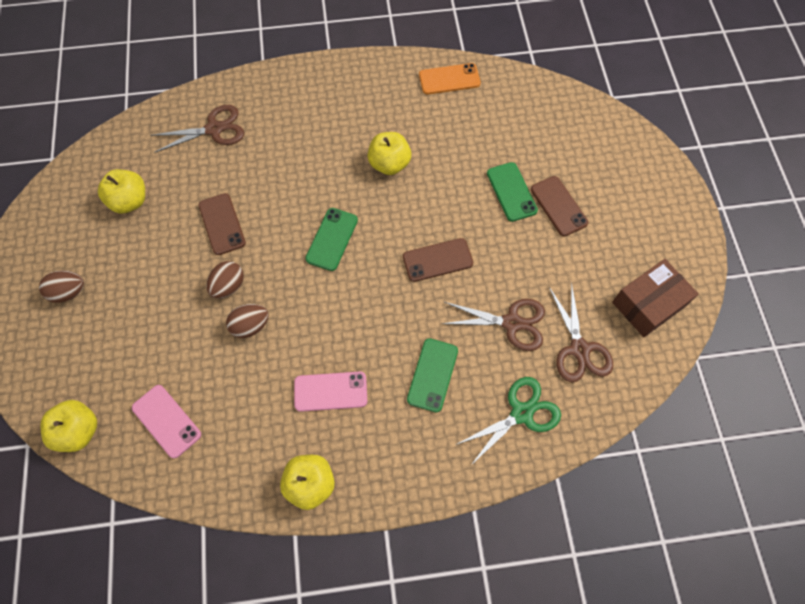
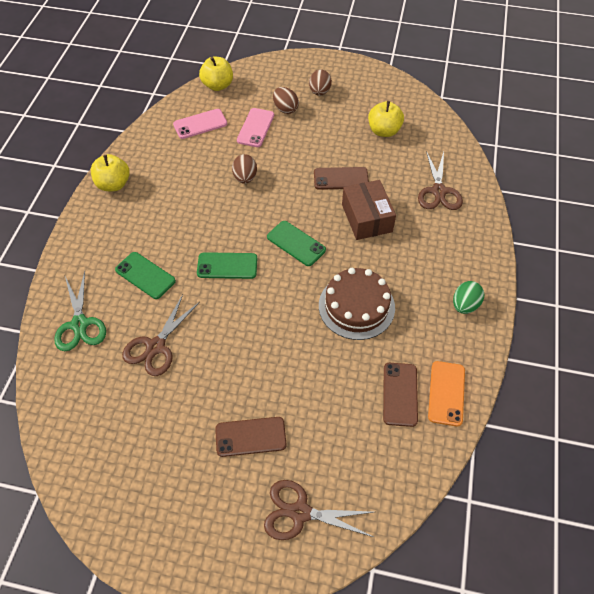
camera: 110 degrees right, 10 degrees down
brown egg [206,261,244,299] -> brown egg moved to [273,87,299,114]
pink phone [294,372,367,412] -> pink phone moved to [237,108,274,147]
yellow apple [368,132,411,175] -> brown cake [319,268,395,340]
brown phone [403,238,473,282] -> brown phone moved to [383,363,418,427]
green phone [487,162,538,222] -> green phone moved to [197,252,257,279]
brown scissors [549,282,613,382] -> brown scissors moved to [264,480,373,540]
brown box [612,259,699,337] -> brown box moved to [342,180,396,240]
none -> green egg [453,281,484,314]

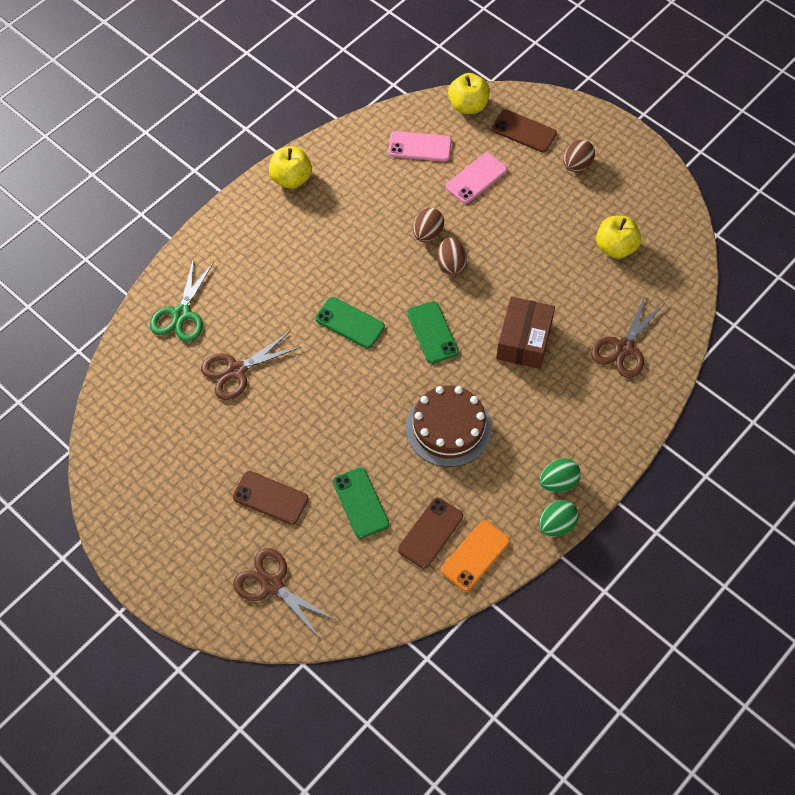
camera: 30 degrees right, 5 degrees up
green phone [115,252,176,299] -> green phone moved to [333,467,389,538]
brown egg [273,87,299,114] -> brown egg moved to [437,238,467,276]
brown phone [314,167,369,190] -> brown phone moved to [492,110,557,152]
none -> green egg [539,500,578,537]

